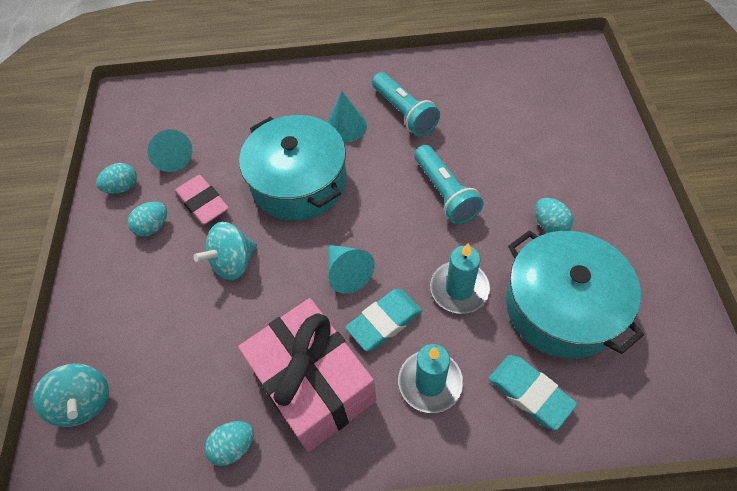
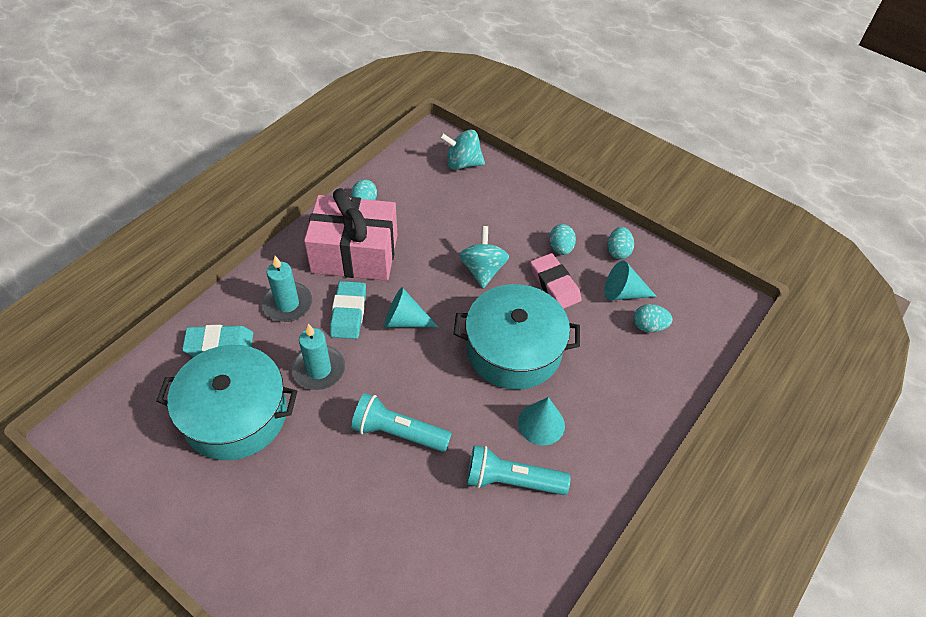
camera: 125 degrees right, 5 degrees down
pink eraser [175,175,229,225] -> pink eraser turned 60 degrees clockwise [530,253,582,309]
turquoise egg [535,198,573,233] -> turquoise egg moved to [634,304,673,333]

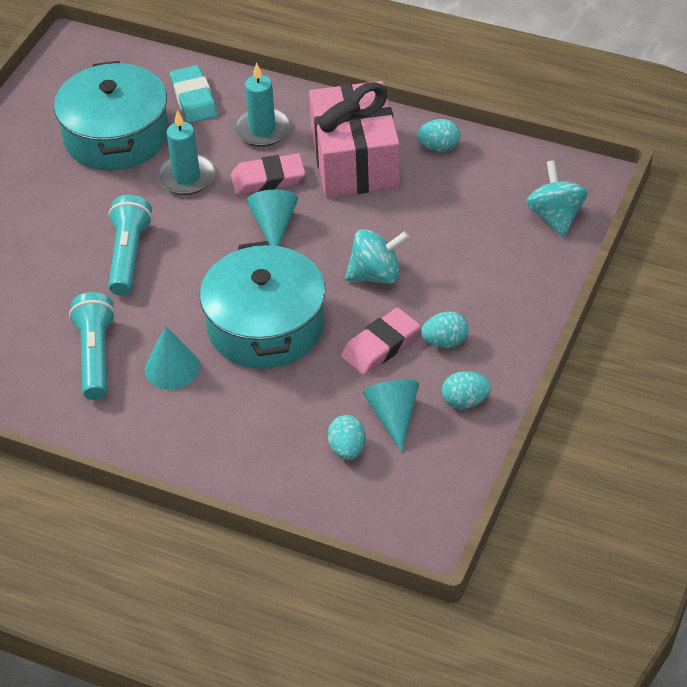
camera: 80 degrees right, 5 degrees down
turquoise eraser [330,281,366,339] -> pink eraser [231,153,305,195]

